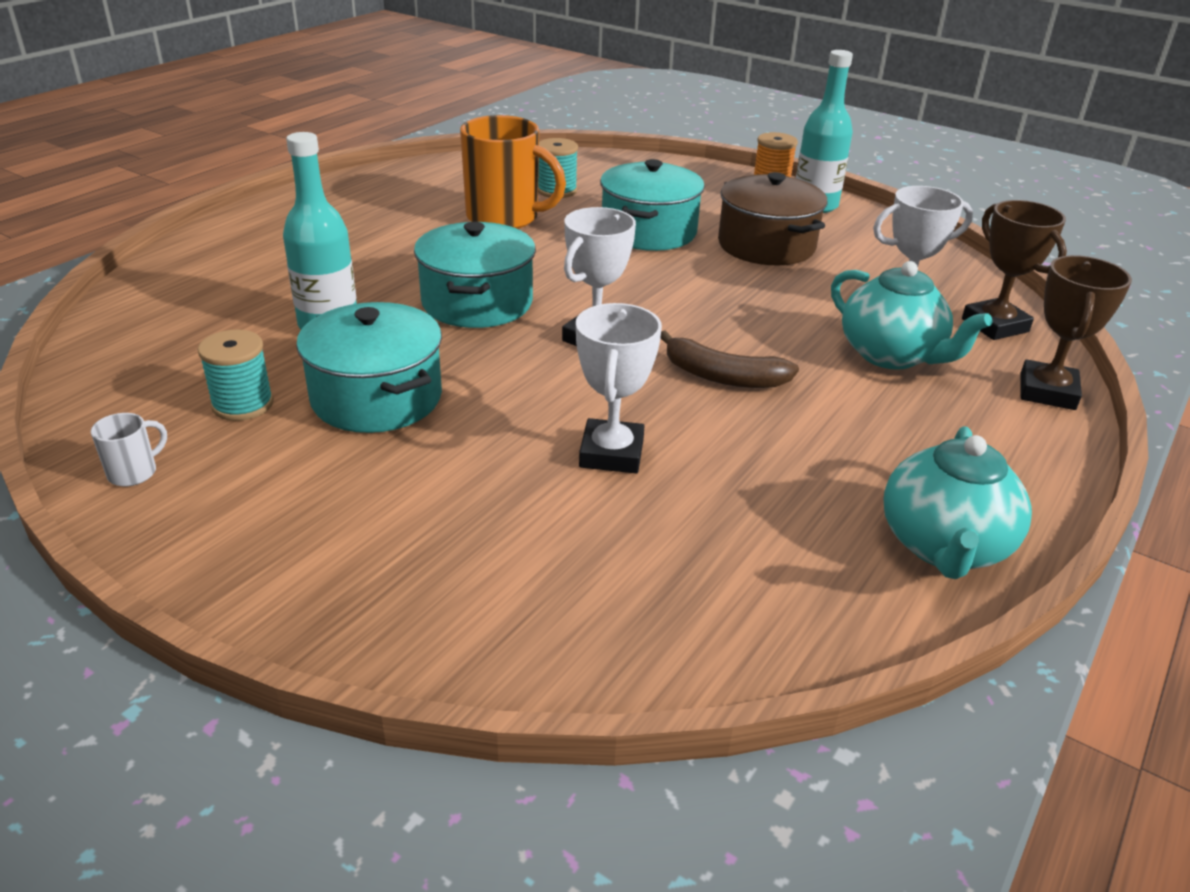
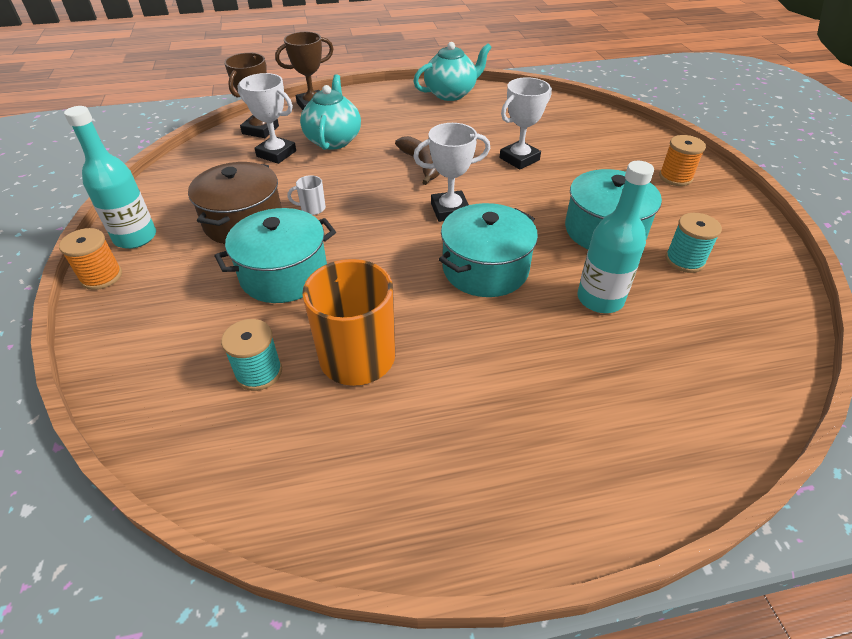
camera: 135 degrees left, 10 degrees up
white mug [91,413,167,486] -> white mug moved to [287,175,326,215]
none -> orange spool [659,135,706,186]

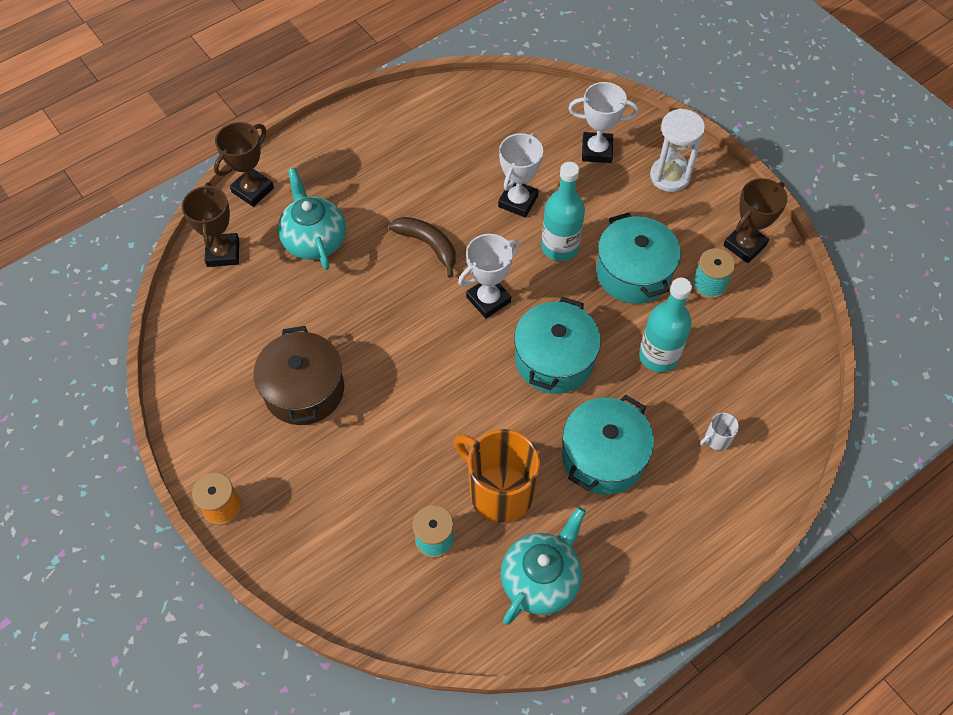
camera: 25 degrees left, 15 degrees up
turquoise bottle [64,106,156,249] -> turquoise bottle moved to [541,162,585,261]
turquoise pot [214,208,336,303] -> turquoise pot moved to [562,395,654,495]
white trophy [237,73,296,164] -> white trophy moved to [568,82,639,163]
white mug [287,175,326,215] -> white mug moved to [700,413,739,450]
turquoise teapot [413,42,492,101] -> turquoise teapot moved to [501,507,586,625]
orange spool [659,135,706,186] -> white hourglass [650,108,705,192]
none -> brown trophy [723,178,788,263]

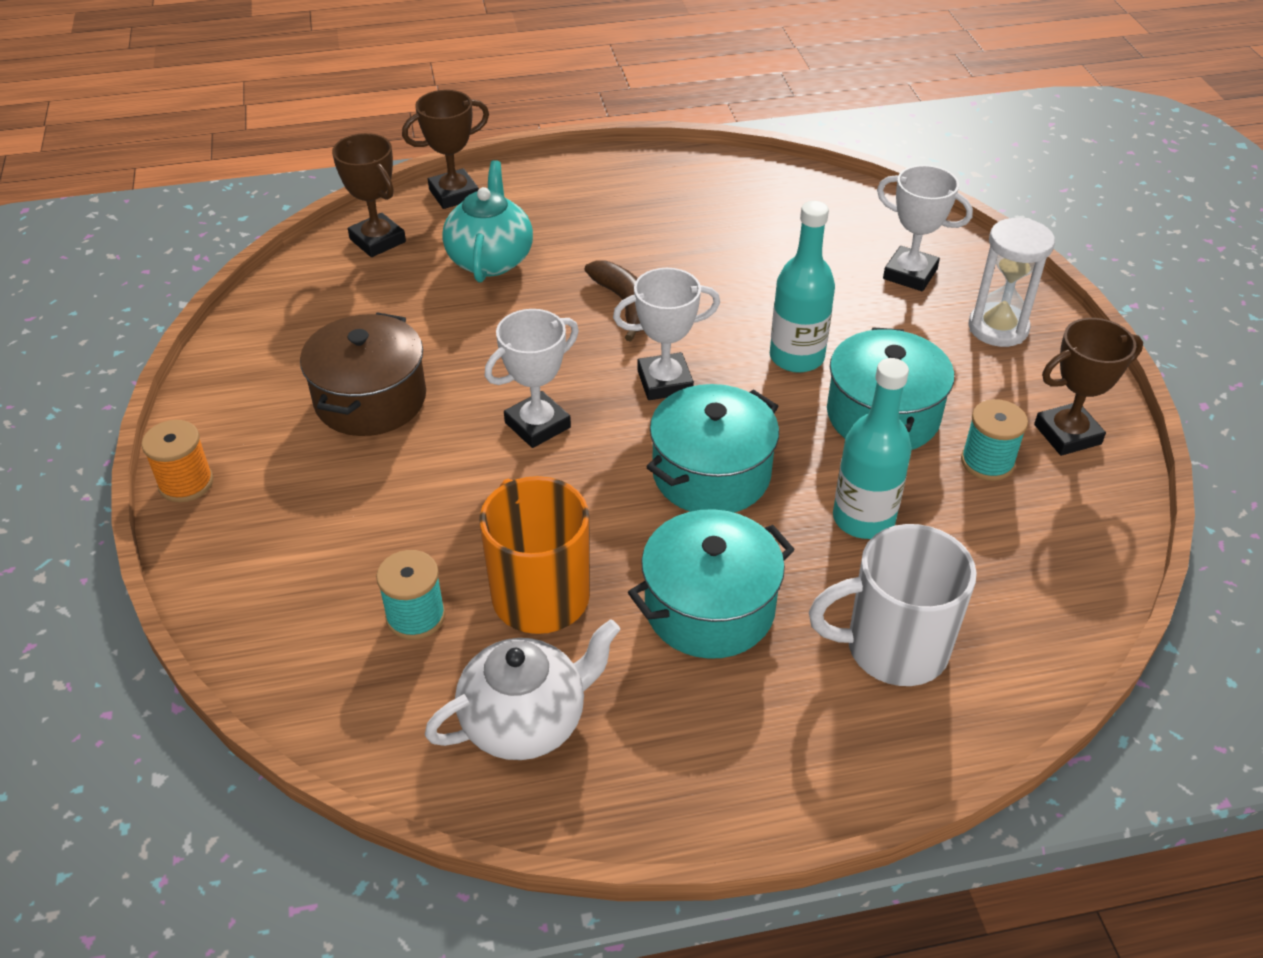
camera: 25 degrees right, 15 degrees down
brown trophy [182,182,239,267] -> brown trophy turned 60 degrees counterclockwise [332,133,406,257]
white trophy [498,133,543,217] -> white trophy moved to [485,309,579,448]
turquoise teapot [501,507,586,625] -> white teapot [425,619,620,760]
white mug [700,413,739,450] -> white mug [809,524,977,686], size x2.39

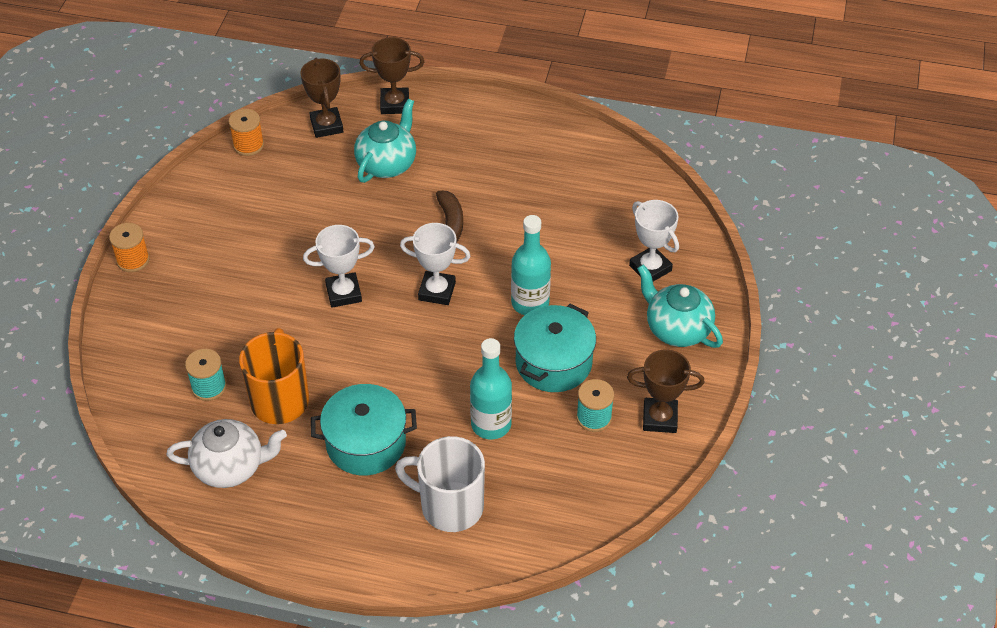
camera: 25 degrees right, 5 degrees up
brown pot [300,312,426,436] -> none
turquoise pot [647,384,779,513] -> none
white hourglass [968,218,1055,347] -> turquoise teapot [637,264,723,348]
none -> orange spool [229,109,264,156]

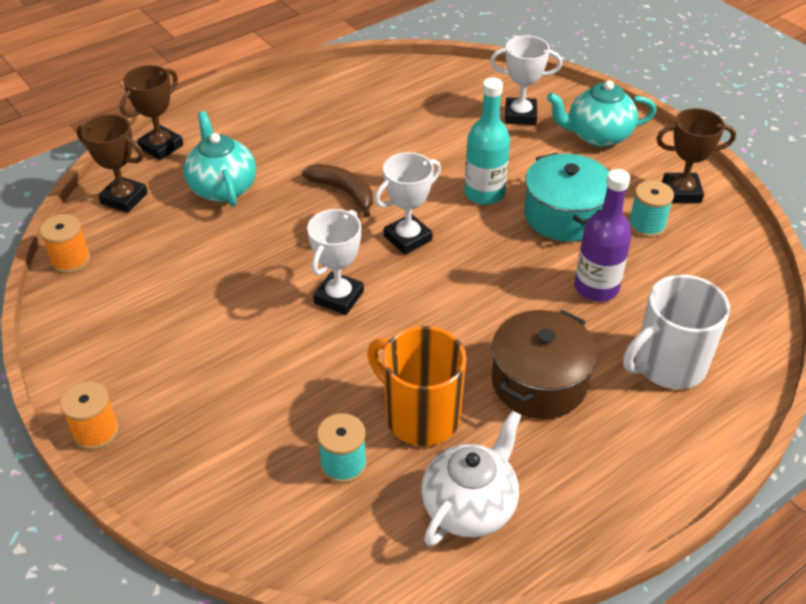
camera: 50 degrees left, 5 degrees down
turquoise pot [311,384,417,475] -> brown pot [492,310,597,419]
turquoise bottle [470,338,512,439] -> purple bottle [574,169,632,302]
brown trophy [627,349,704,433] -> brown trophy turned 45 degrees clockwise [656,108,736,203]

